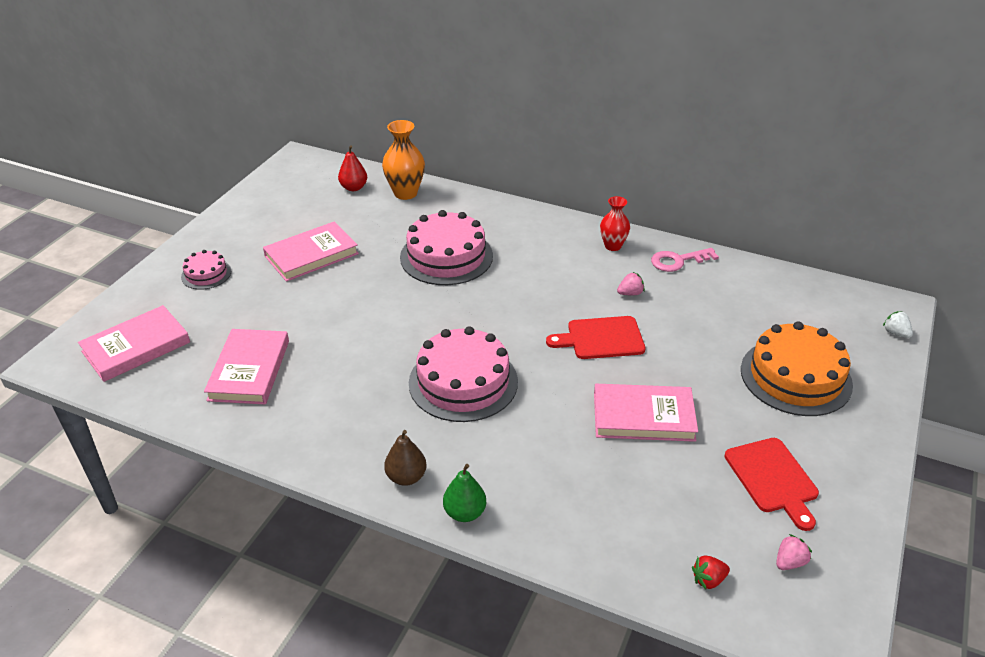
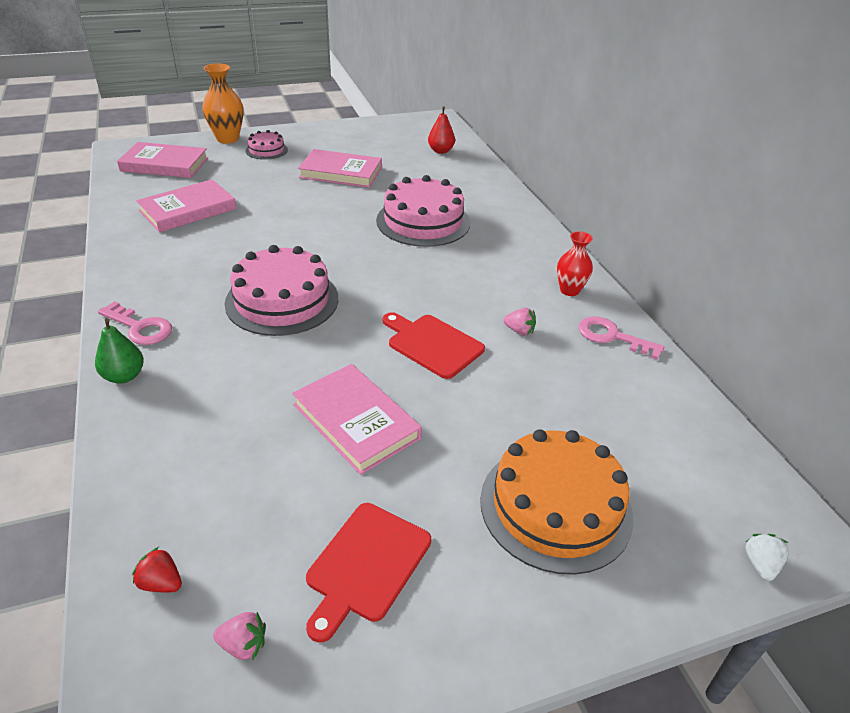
camera: 45 degrees right, 0 degrees up
orange vase [382,120,425,200] -> orange vase moved to [202,63,244,144]
brown pear [384,430,427,486] -> pink key [98,301,172,345]

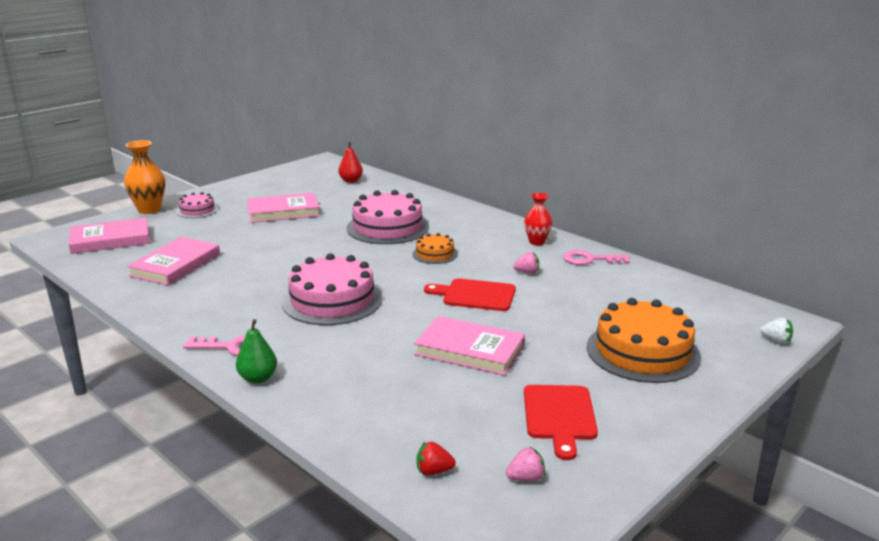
camera: 25 degrees left, 15 degrees down
white strawberry [745,534,789,581] -> white strawberry turned 135 degrees clockwise [760,318,793,344]
none -> orange cake [412,233,458,264]

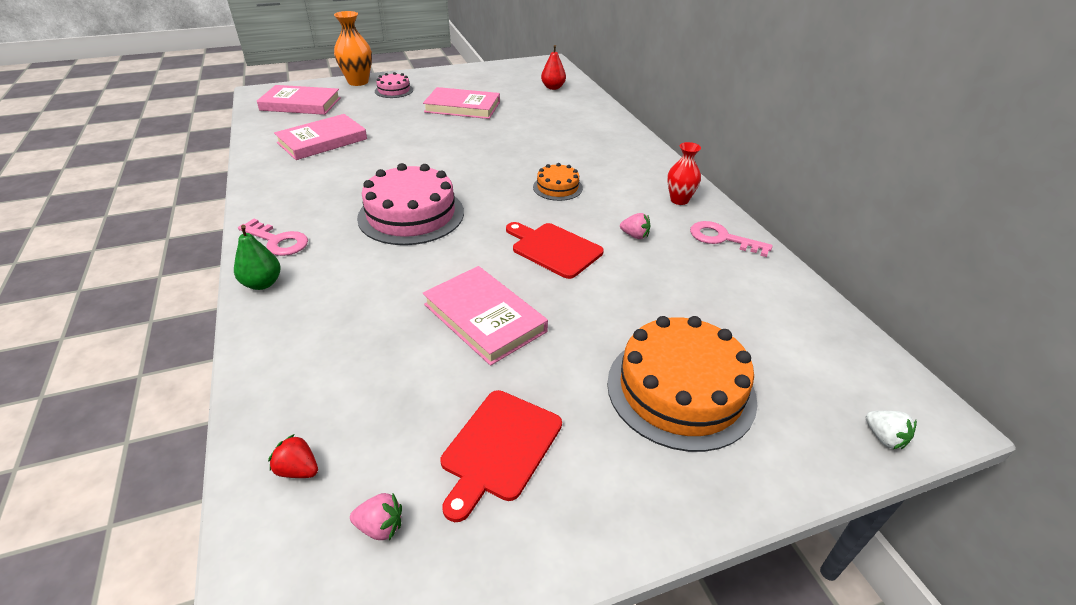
camera: 25 degrees right, 15 degrees up
pink cake [347,190,429,244] -> none

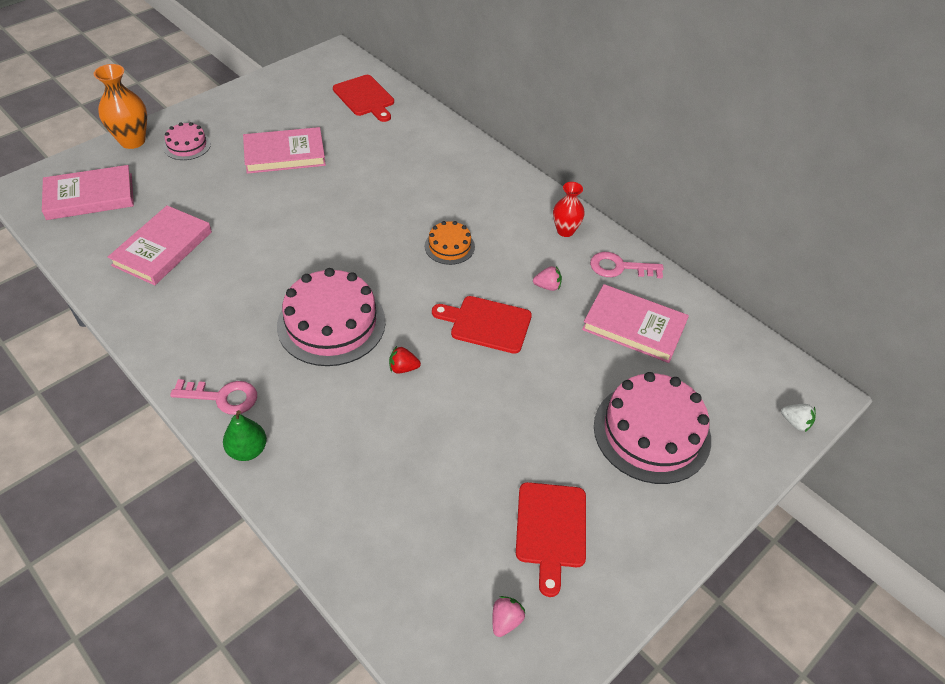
camera: 25 degrees left, 10 degrees up
red strawberry [268,434,318,478] -> red strawberry moved to [389,346,421,374]
pink strawberry [350,493,402,541] -> pink strawberry turned 45 degrees counterclockwise [492,596,525,637]
pink book [423,266,548,366] -> pink book moved to [582,284,689,363]
red pear [541,45,566,90] -> red cutting board [333,75,394,122]
orange cake [607,316,757,452] -> pink cake [594,372,711,484]

